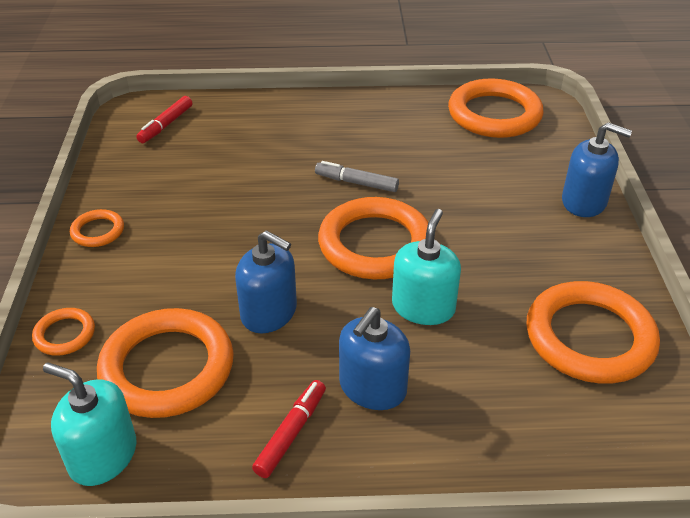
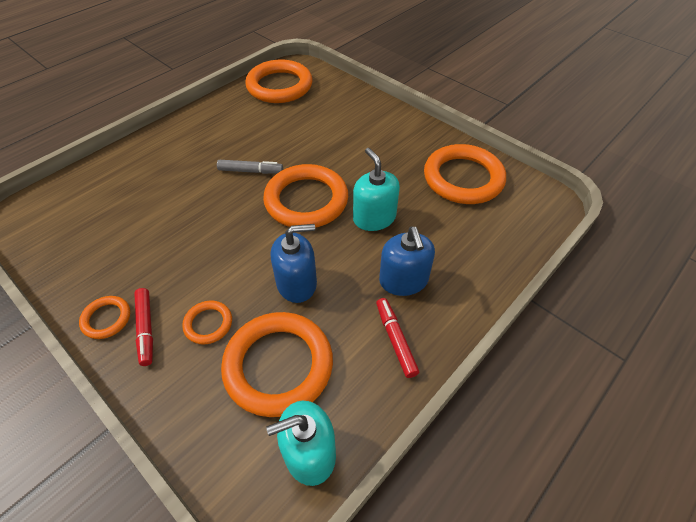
camera: 45 degrees left, 10 degrees up
orange ring [32,308,95,356] -> orange ring moved to [182,300,232,345]
red marker [136,96,192,143] -> red marker moved to [134,288,153,366]
grey marker [315,161,399,192] -> grey marker turned 150 degrees counterclockwise [217,160,283,174]
blue soap dispenser [562,122,632,217] -> none

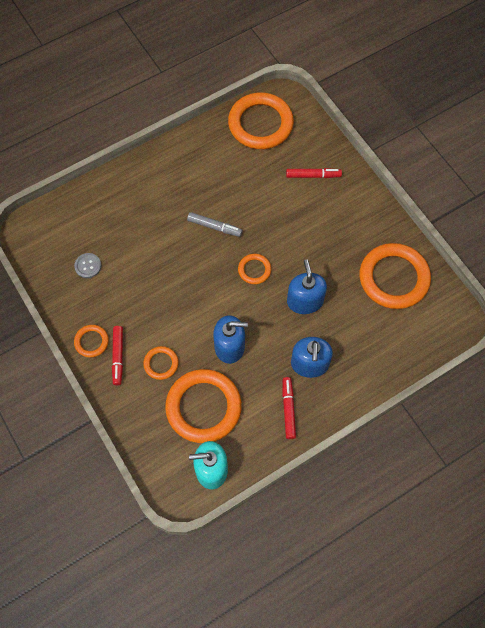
camera: 15 degrees right, 15 degrees up
orange ring [263,164,348,228] -> orange ring [238,254,271,284], size x0.47
turquoise soap dispenser [353,148,400,231] -> blue soap dispenser [287,259,327,314]
none -> grey button [74,253,101,278]
none -> red marker [286,168,342,178]

